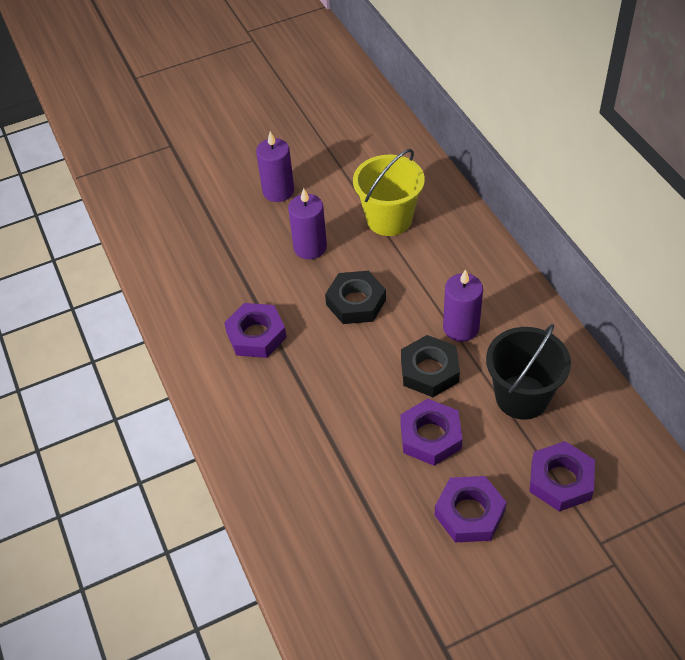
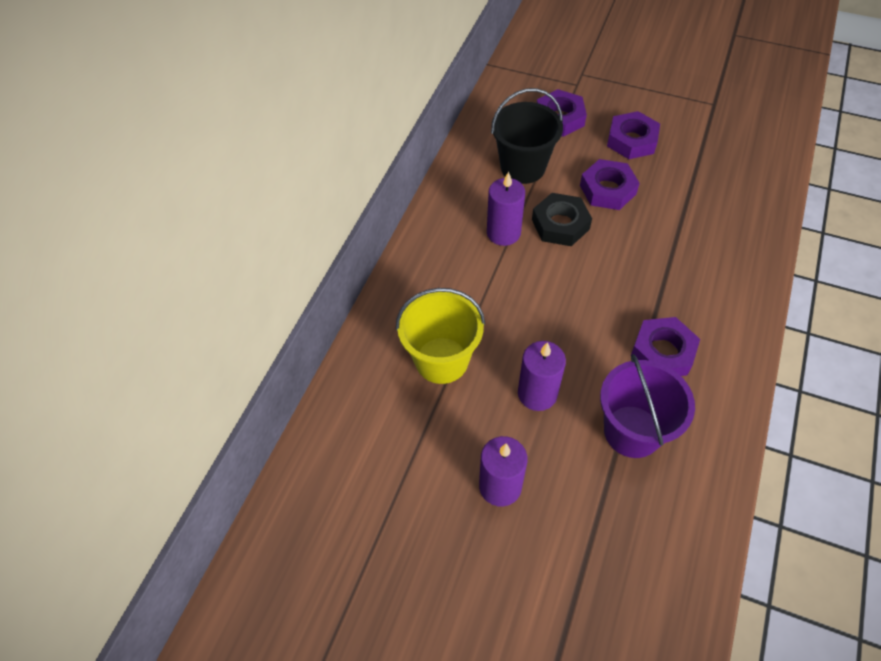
camera: 135 degrees left, 5 degrees up
black nut [325,271,386,324] -> none
none -> purple bucket [600,354,695,458]

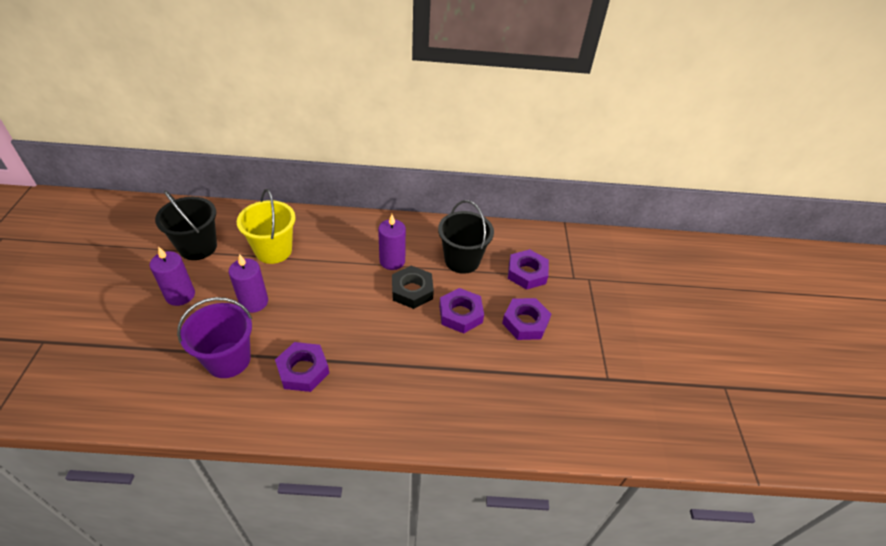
camera: 65 degrees right, 10 degrees down
none -> black bucket [155,191,217,260]

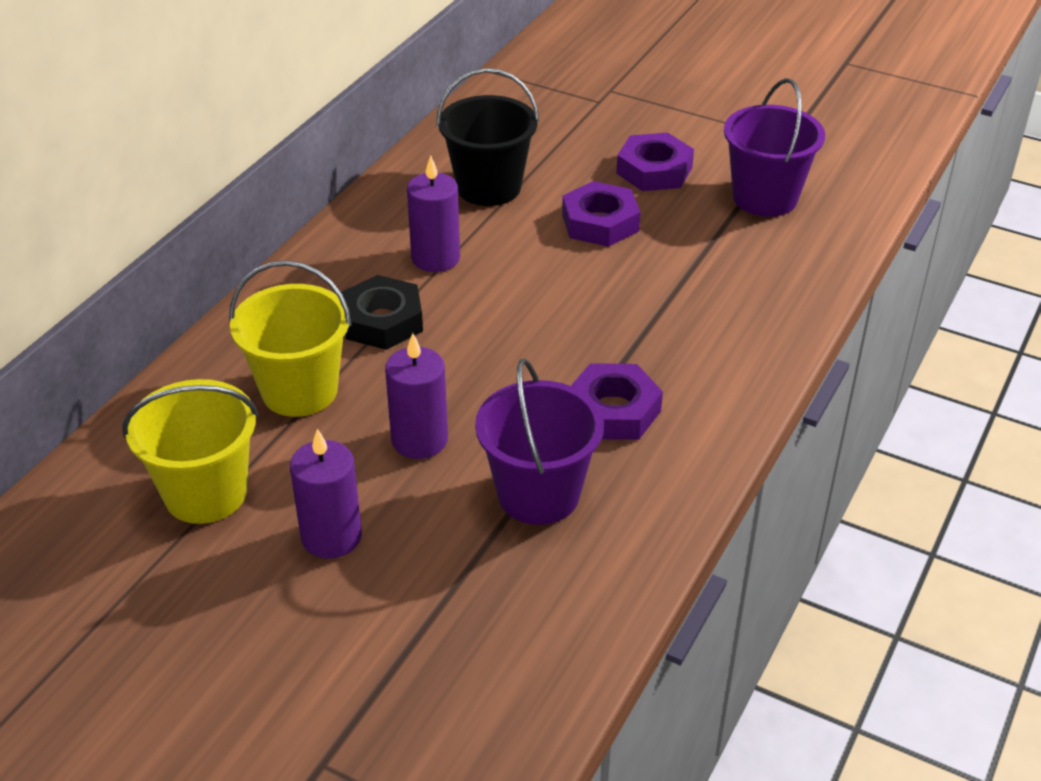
camera: 60 degrees left, 5 degrees down
black bucket [155,191,217,260] -> yellow bucket [122,379,258,524]
black nut [392,266,434,309] -> black nut moved to [341,275,423,350]
purple nut [508,249,549,290] -> none
none -> purple bucket [724,78,825,217]

